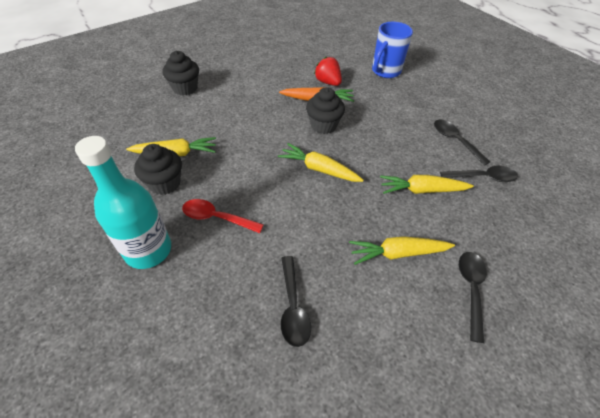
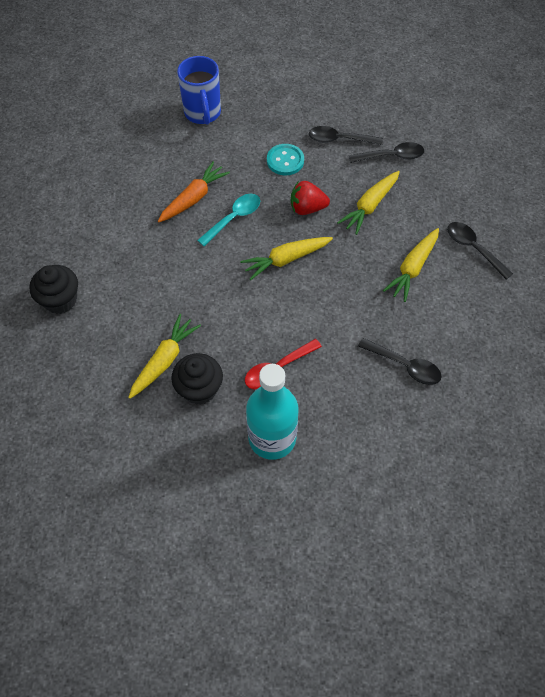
camera: 50 degrees left, 10 degrees up
black cupcake [306,87,345,134] -> turquoise spoon [197,194,260,246]
red strawberry [314,56,342,86] -> red strawberry moved to [291,181,330,215]
black spoon [440,166,518,182] -> black spoon turned 45 degrees clockwise [349,142,424,163]
none -> turquoise button [267,144,304,175]

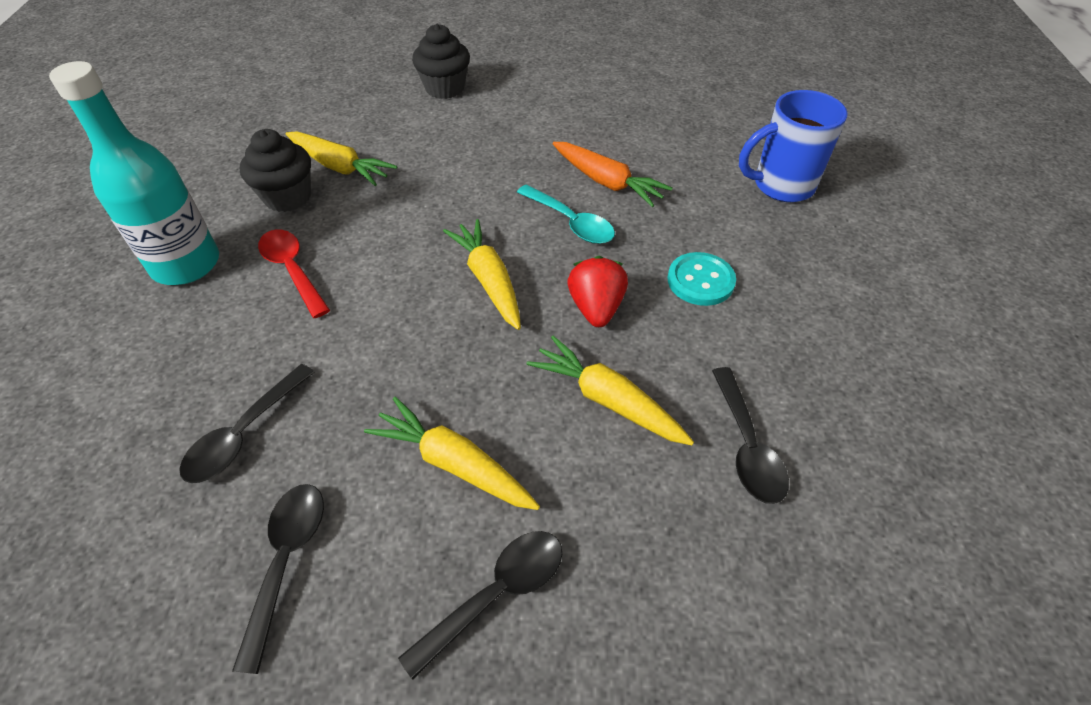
camera: 90 degrees right, 10 degrees down
black spoon [309,126,383,145] -> black spoon moved to [232,484,324,674]

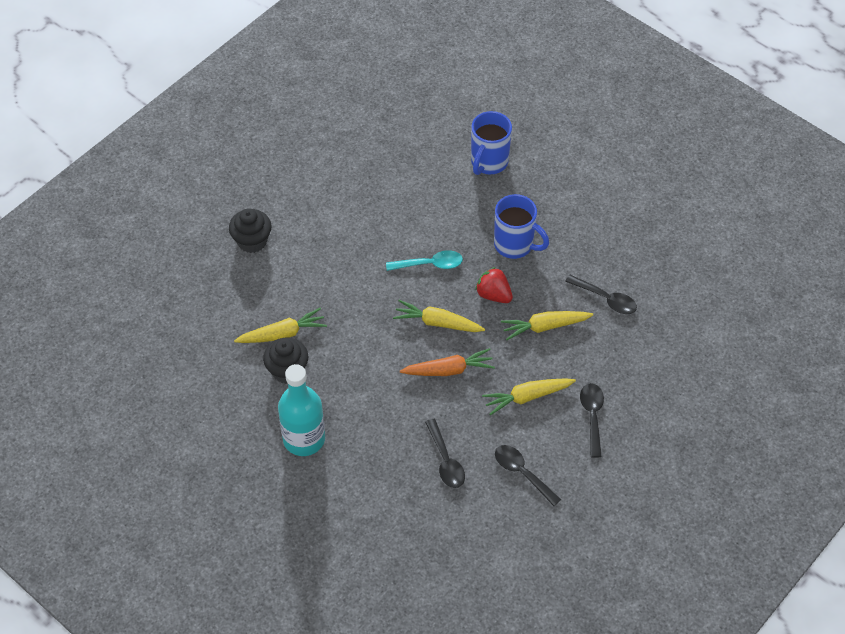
camera: 50 degrees left, 5 degrees up
red spoon [258,229,330,318] -> none
orange carrot [553,142,672,207] -> orange carrot moved to [400,348,495,376]
turquoise button [668,252,736,306] -> blue mug [494,194,549,259]

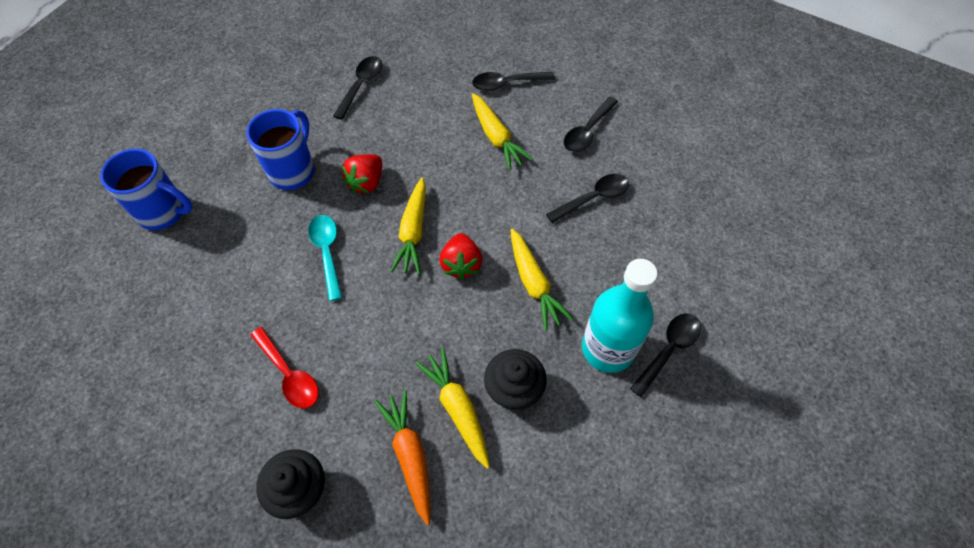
camera: 100 degrees left, 5 degrees up
orange carrot [400,348,495,376] -> orange carrot moved to [375,390,431,525]
yellow carrot [501,311,593,340] -> yellow carrot moved to [510,228,573,331]
none -> red spoon [250,327,318,408]
none -> red strawberry [439,233,482,280]
none -> black spoon [630,313,701,398]

